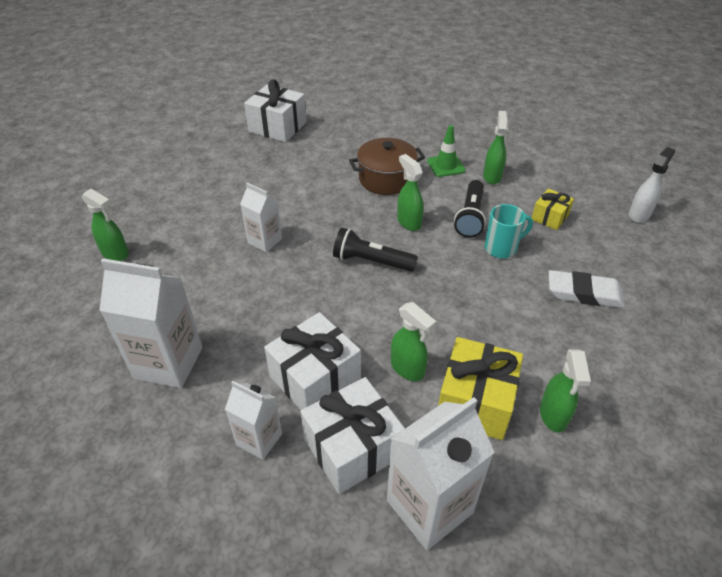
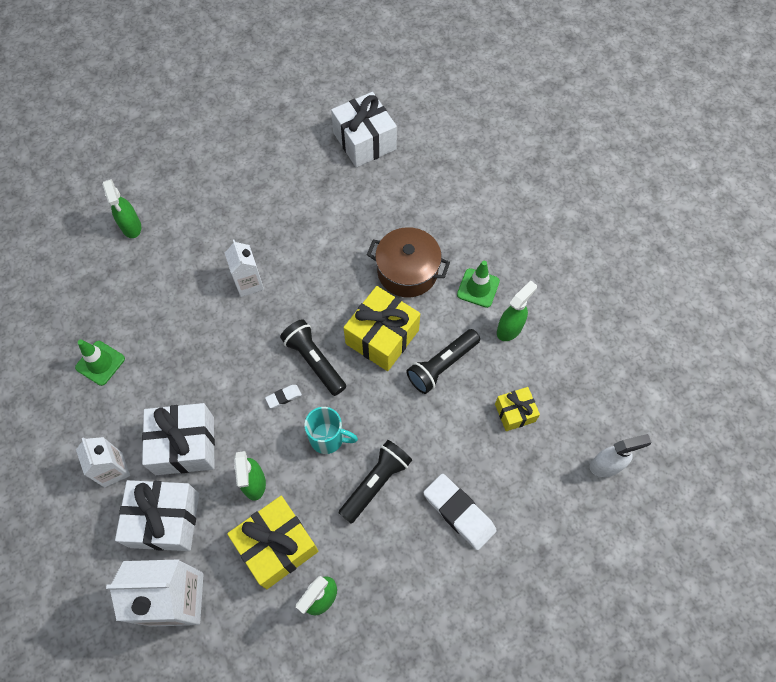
camera: 35 degrees right, 20 degrees up
white carton [99,258,202,388] -> green traffic cone [75,340,125,386]
green spray bottle [397,154,424,231] -> yellow gift [343,286,420,371]
turquoise mug [485,204,533,258] -> turquoise mug moved to [304,407,358,454]
none -> white eraser [265,385,302,408]
none -> black flashlight [338,440,412,523]

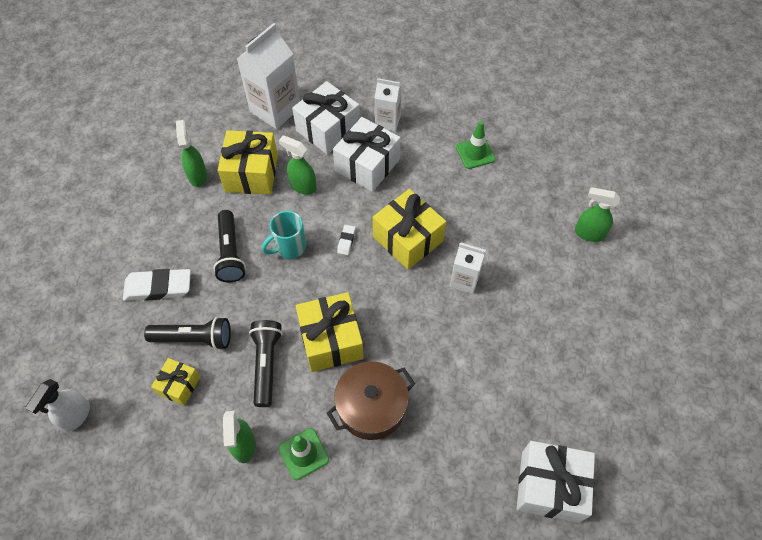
camera: 130 degrees right, 5 degrees down
black flashlight [280,319,346,396] -> black flashlight moved to [144,317,231,350]
none -> yellow gift [373,189,446,270]

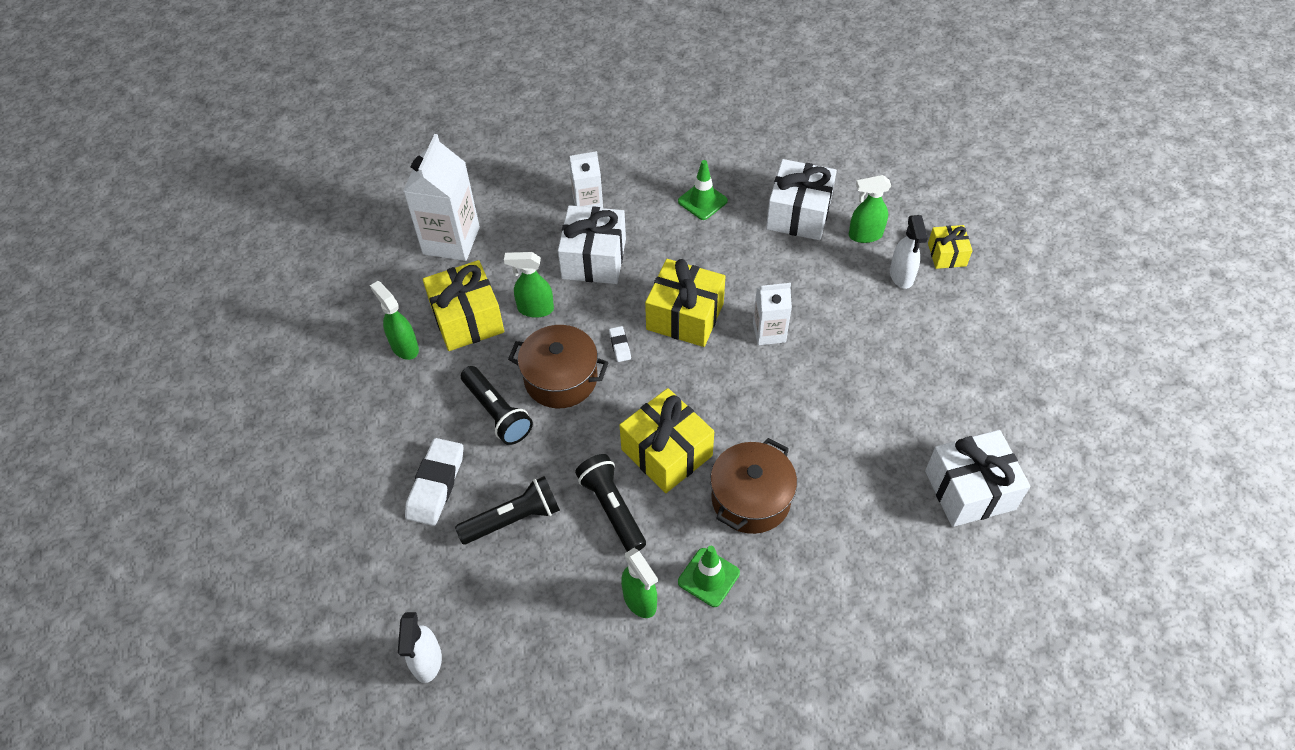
camera: 25 degrees left, 5 degrees down
white eraser [123,269,191,301] -> white eraser turned 45 degrees counterclockwise [405,438,464,526]
yellow gift [151,358,200,406] -> yellow gift moved to [928,225,973,269]
turquoise mug [262,211,306,259] -> brown pot [508,325,609,408]
white gift [292,81,360,154] -> white gift moved to [766,159,837,240]
none -> white spray bottle [890,215,928,289]

